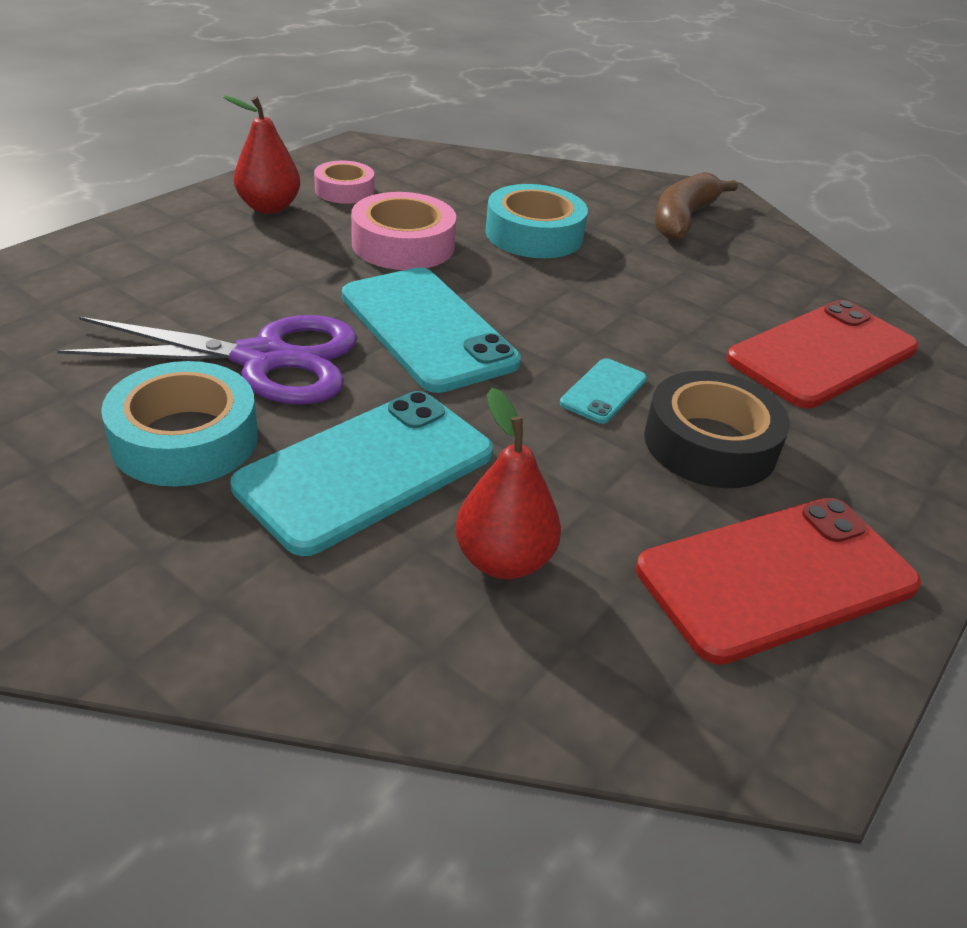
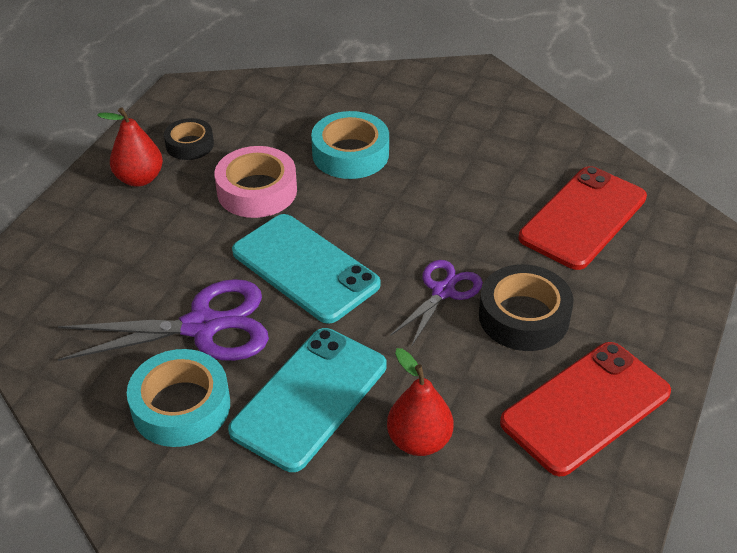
camera: 10 degrees left, 5 degrees up
pink tape [314,161,374,204] -> black tape [164,118,214,160]
turquoise phone [560,358,647,424] -> purple scissors [390,260,483,347]
brown banana [655,172,738,241] -> none

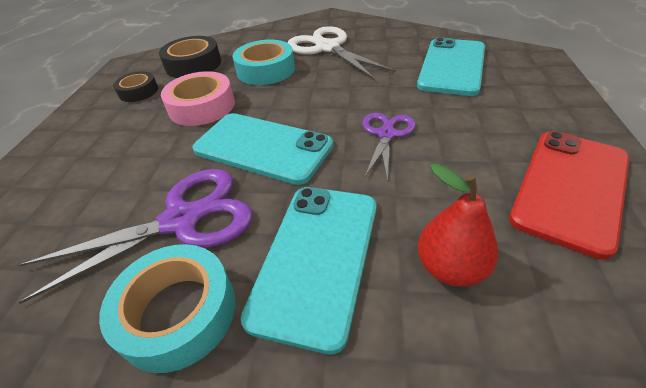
camera: 15 degrees left, 0 degrees up
red pear [97,107,163,187] -> none
black tape [479,264,574,351] -> black tape moved to [159,36,221,78]
red phone [519,166,647,270] -> turquoise phone [417,37,485,96]
none -> white scissors [288,26,396,80]

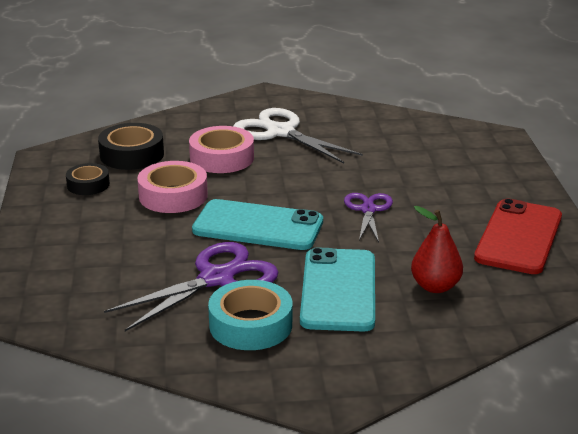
camera: 15 degrees left, 15 degrees down
turquoise tape [233,40,295,85] -> pink tape [189,126,254,173]
turquoise phone [417,37,485,96] -> none

